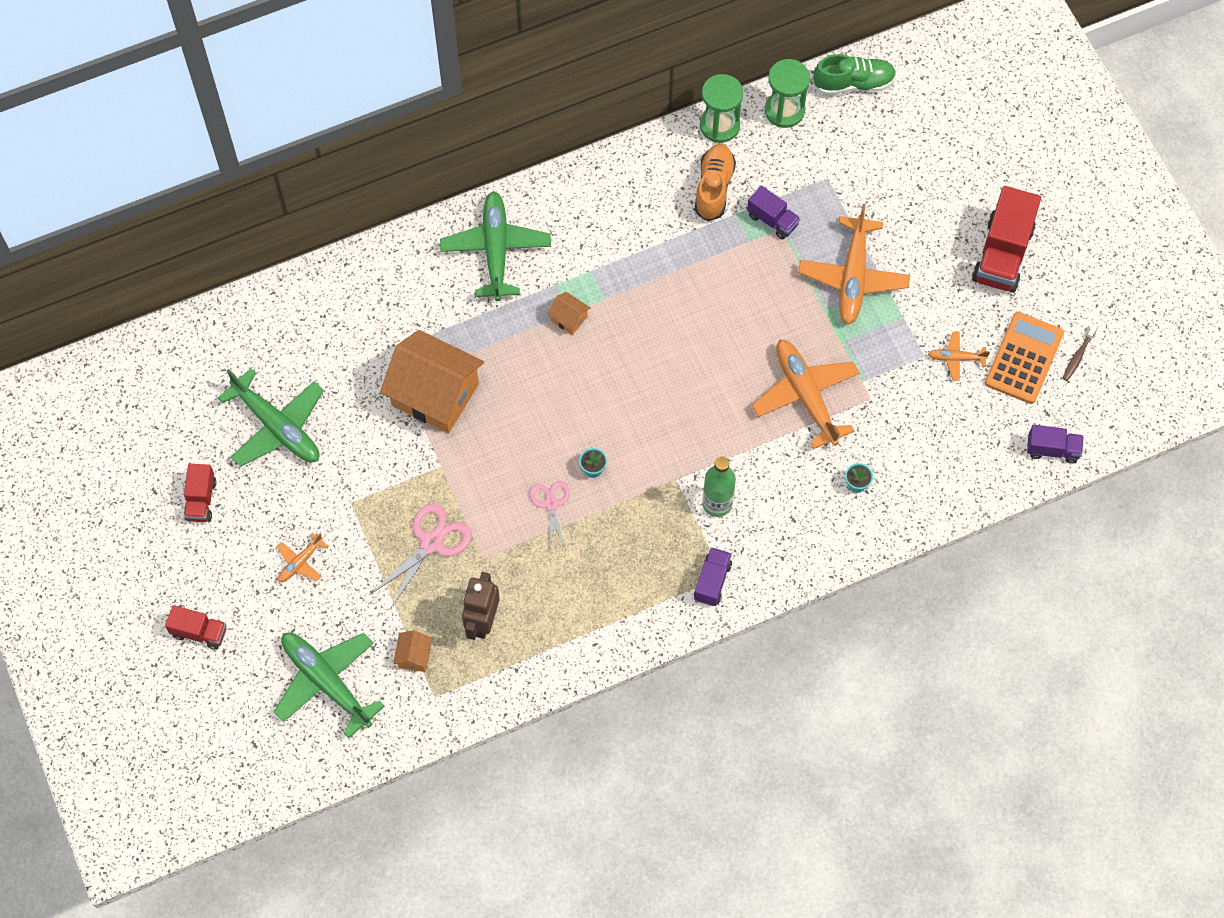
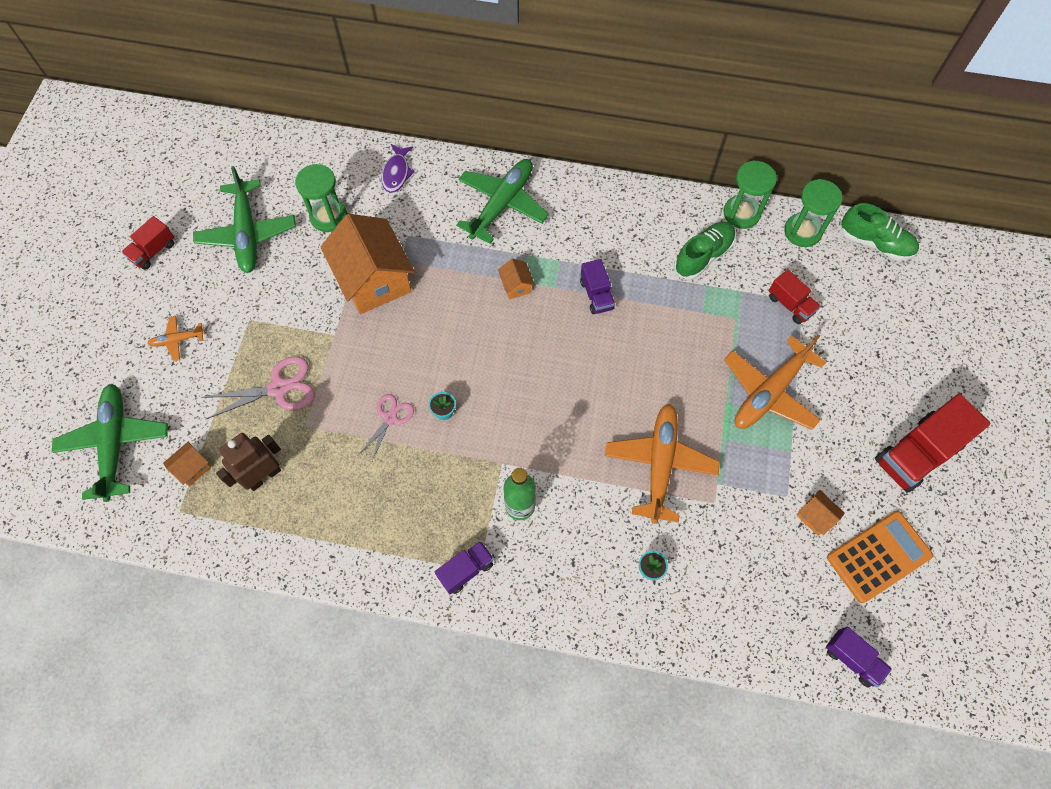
camera: 35 degrees right, 0 degrees up
red truck [165,605,227,650] -> red truck moved to [769,270,821,324]
orange shoe [695,144,736,221] -> green shoe [674,222,736,279]
purple truck [747,185,800,240] -> purple truck moved to [580,259,615,314]
orange plane [928,331,990,381] -> orange house [796,490,845,536]
brown toothbrush [1063,325,1097,381] -> none
none -> green hourglass [295,164,347,232]
none -> purple fish [381,144,415,193]

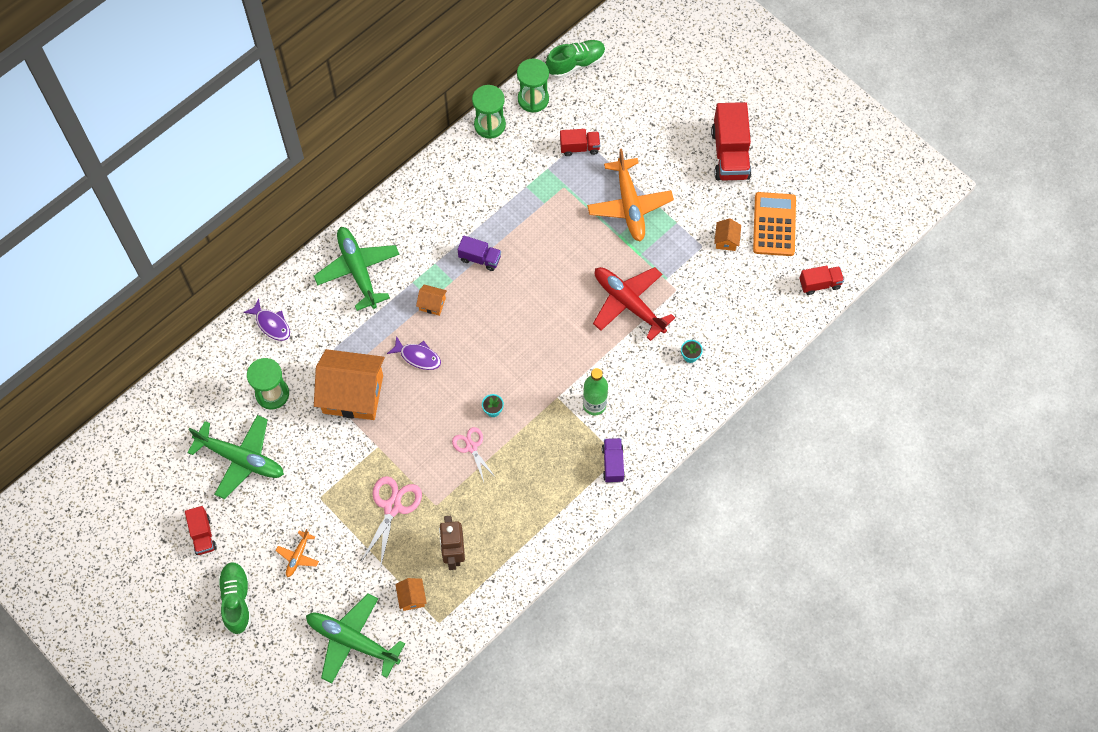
camera: 55 degrees left, 0 degrees up
orange plane [605,404,720,524] -> red plane [593,267,675,341]
green shoe [674,222,736,279] -> green shoe moved to [218,562,251,635]
orange house [796,490,845,536] -> orange house turned 75 degrees counterclockwise [714,218,741,251]
purple truck [826,627,892,688] -> red truck [799,266,844,295]
none -> purple fish [387,336,441,370]

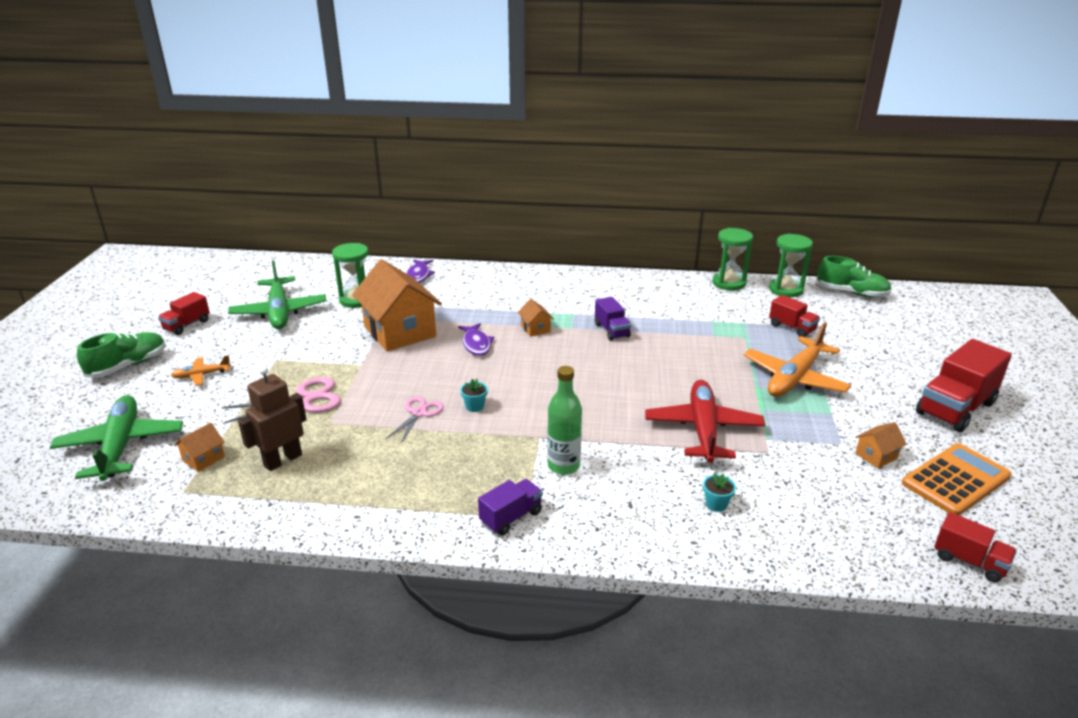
camera: 50 degrees right, 35 degrees down
green plane [314,227,400,311] -> none

